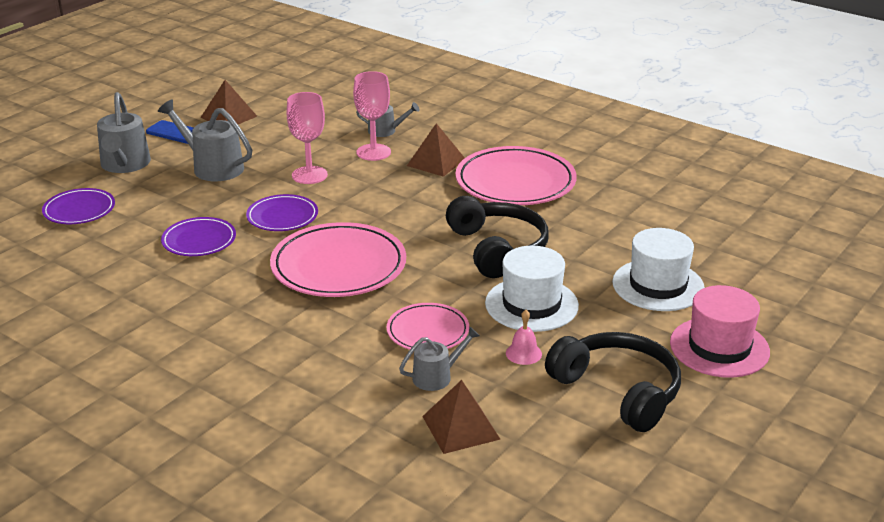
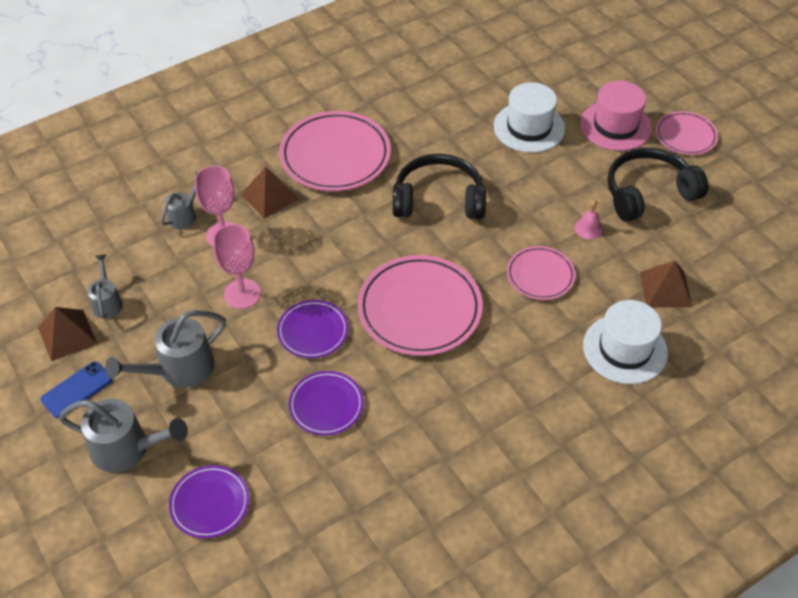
camera: 70 degrees left, 20 degrees up
grey watering can [399,326,480,391] -> grey watering can moved to [87,254,123,319]
white hat [485,246,579,332] -> white hat moved to [583,300,668,384]
none -> pink plate [656,111,718,155]

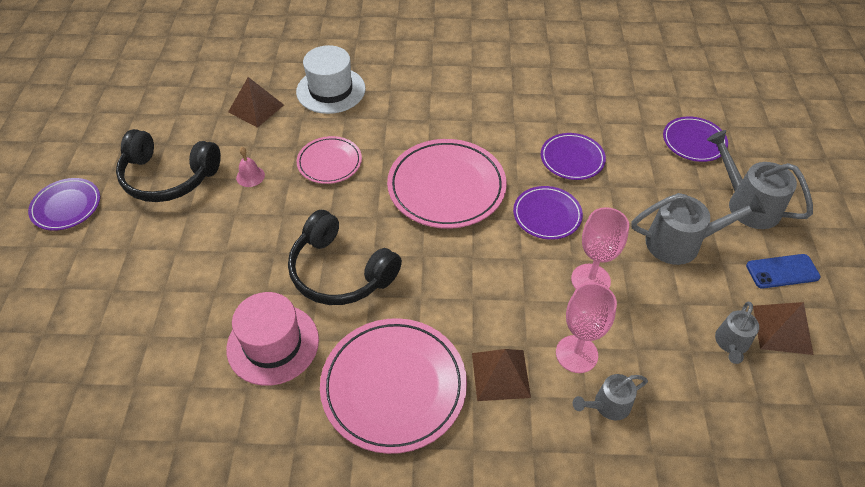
camera: 145 degrees left, 0 degrees up
white hat [494,82,565,153] -> none
pink hat [580,81,652,151] -> pink hat moved to [226,292,319,386]
pink plate [656,111,718,155] -> purple plate [28,178,100,231]

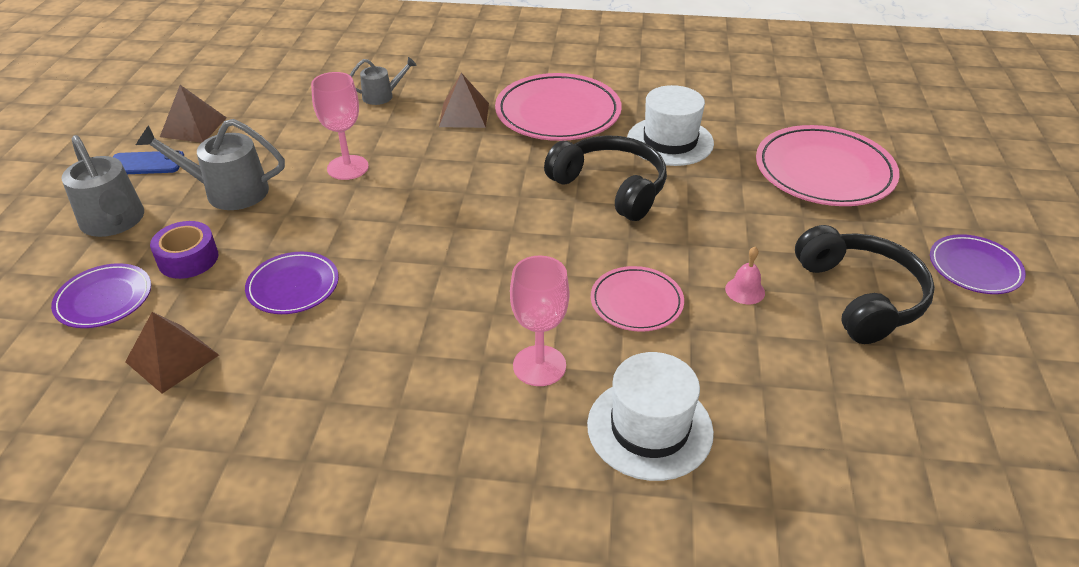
camera: 175 degrees left, 10 degrees down
black headphones [116,129,221,202] -> black headphones turned 60 degrees clockwise [795,225,935,344]
pink hat [226,292,319,386] -> white hat [627,85,714,166]
brown pyramid [228,77,284,128] -> brown pyramid moved to [125,312,219,394]
pink plate [387,139,507,229] -> pink plate moved to [756,125,900,206]
purple plate [513,186,583,240] -> none
pink goblet [556,283,617,373] -> pink goblet moved to [510,256,569,386]
grey watering can [715,302,759,364] -> none
none -> purple tape [150,221,218,279]

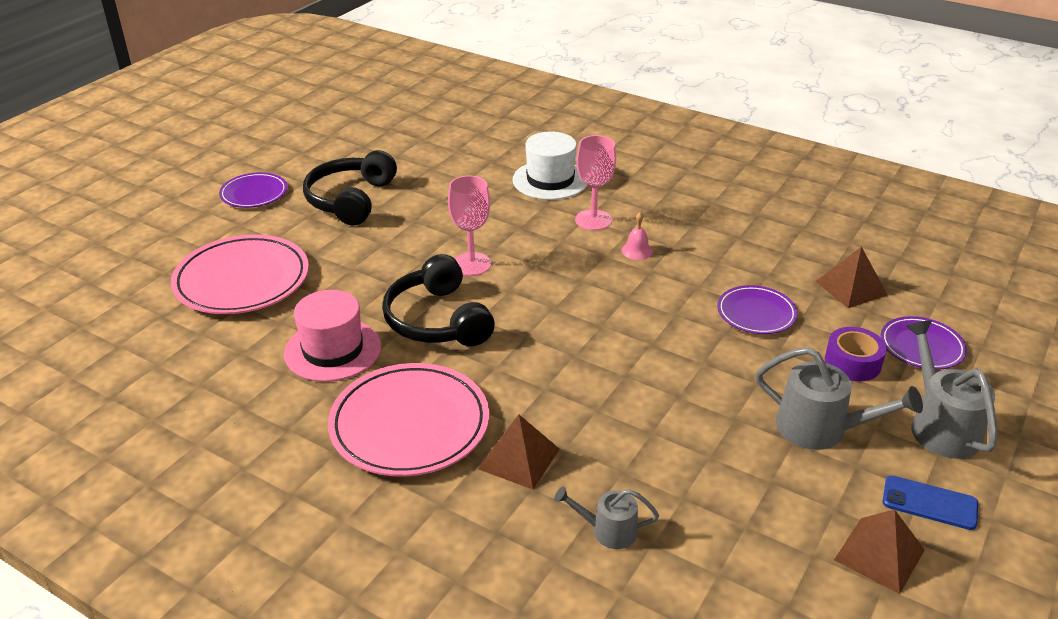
camera: 155 degrees left, 5 degrees down
pink goblet [311,72,369,180] -> pink goblet moved to [448,176,491,276]
pink plate [591,266,684,332] -> none
white hat [627,85,714,166] -> pink hat [284,290,381,382]
pink bell [725,247,765,304] -> pink bell moved to [622,212,653,260]

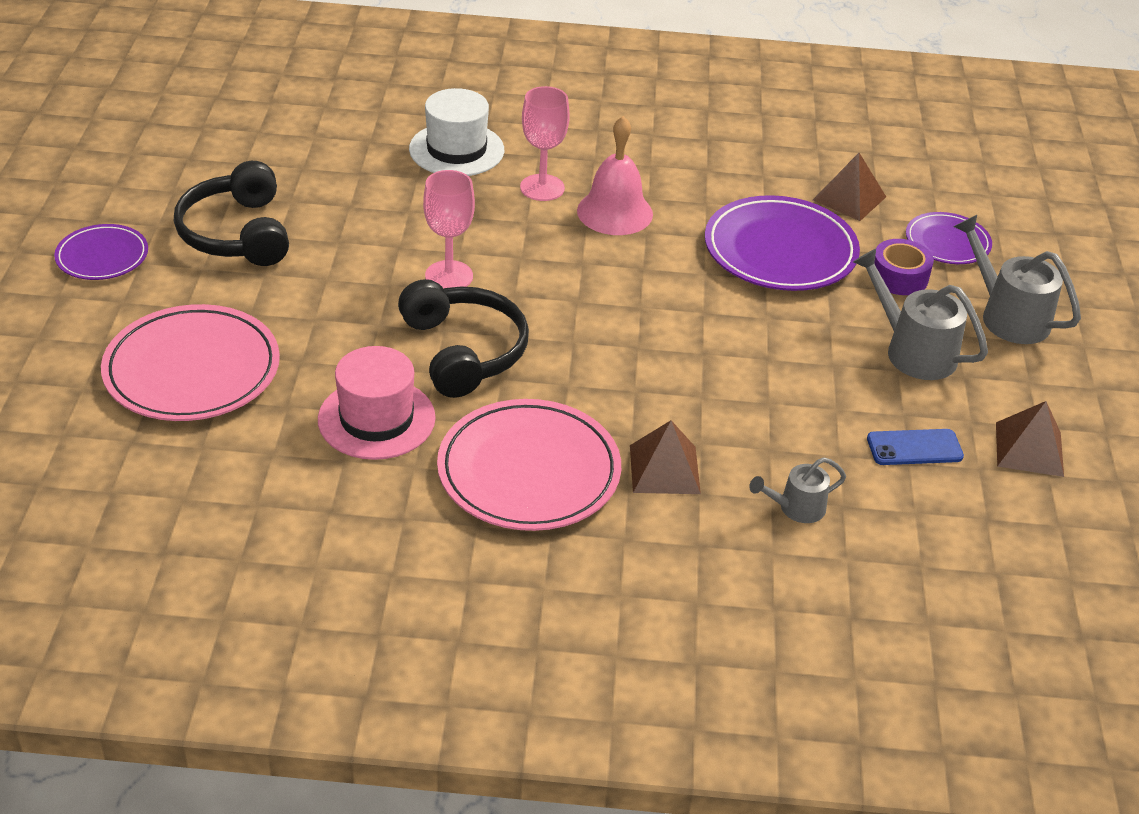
camera: 30 degrees left, 5 degrees up
black headphones [382,254,495,346] -> black headphones turned 150 degrees counterclockwise [398,279,529,398]
pink bell [622,212,653,260] -> pink bell [577,116,653,235], size x2.08
purple plate [717,285,798,334] -> purple plate [705,195,860,291], size x1.77
grey watering can [756,347,923,450] -> grey watering can turned 135 degrees counterclockwise [853,249,988,380]
blue phone [883,475,978,530] -> blue phone moved to [867,429,964,465]

